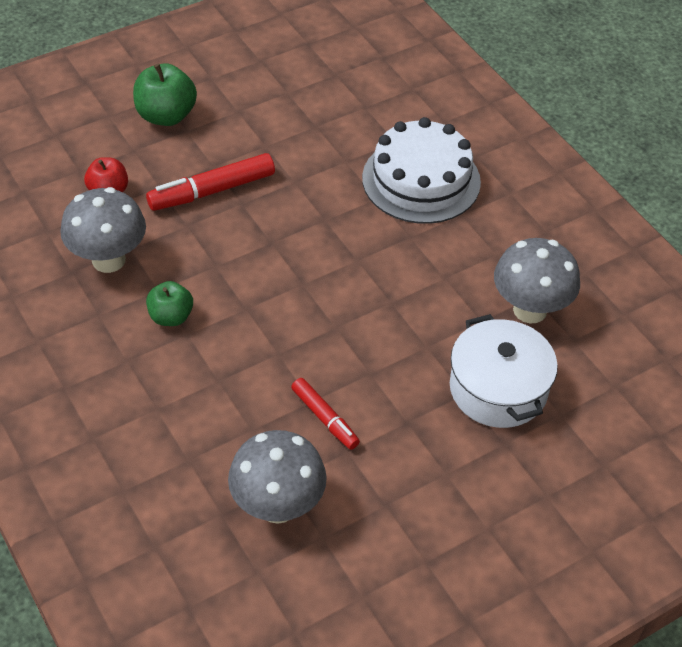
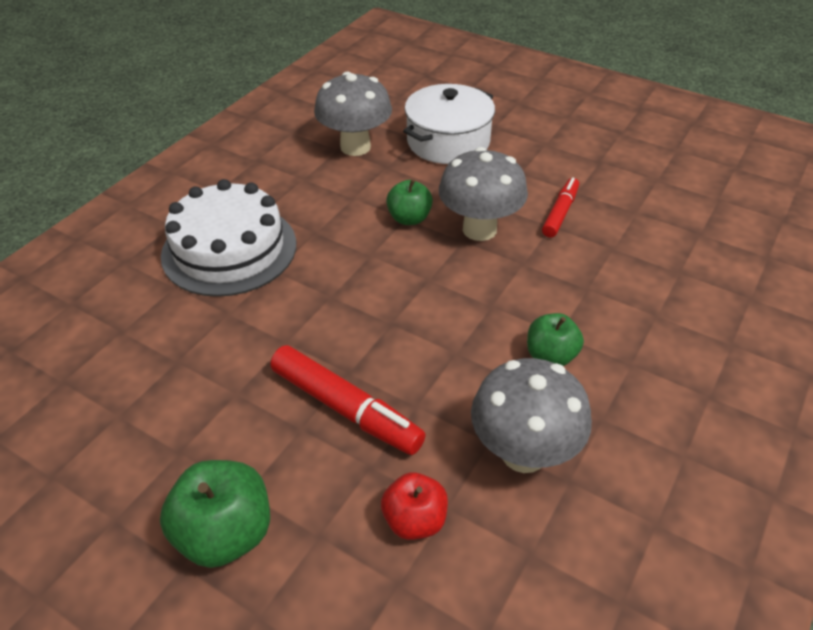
camera: 115 degrees left, 5 degrees down
grey mushroom [228,430,327,524] -> grey mushroom moved to [439,147,528,241]
none -> green apple [386,179,433,225]

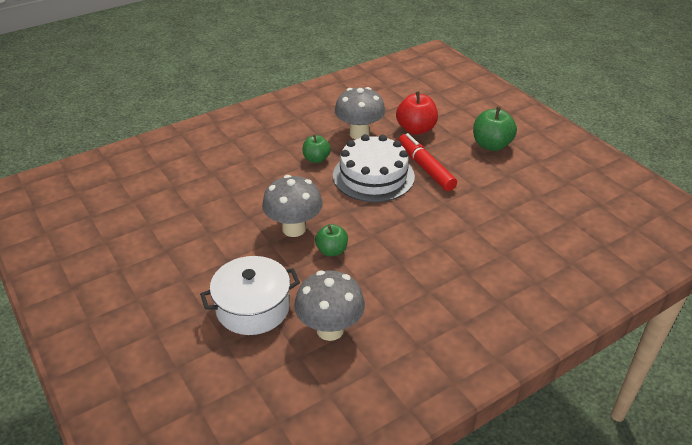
camera: 155 degrees left, 5 degrees down
white cake [161,179,296,297] -> white cake moved to [333,134,415,202]
red apple [381,472,448,540] -> red apple [396,91,438,135], size x1.54
red marker [542,177,579,238] -> none

